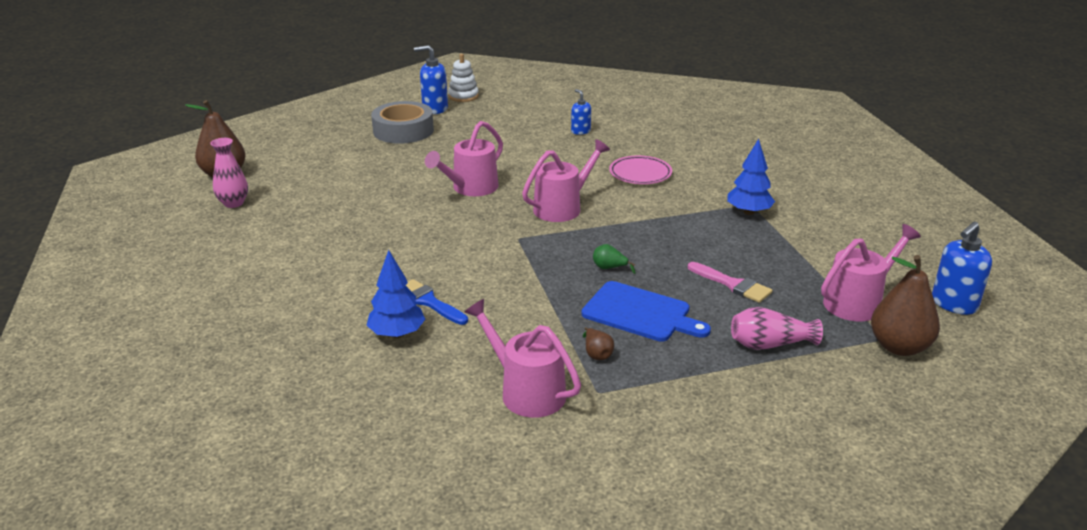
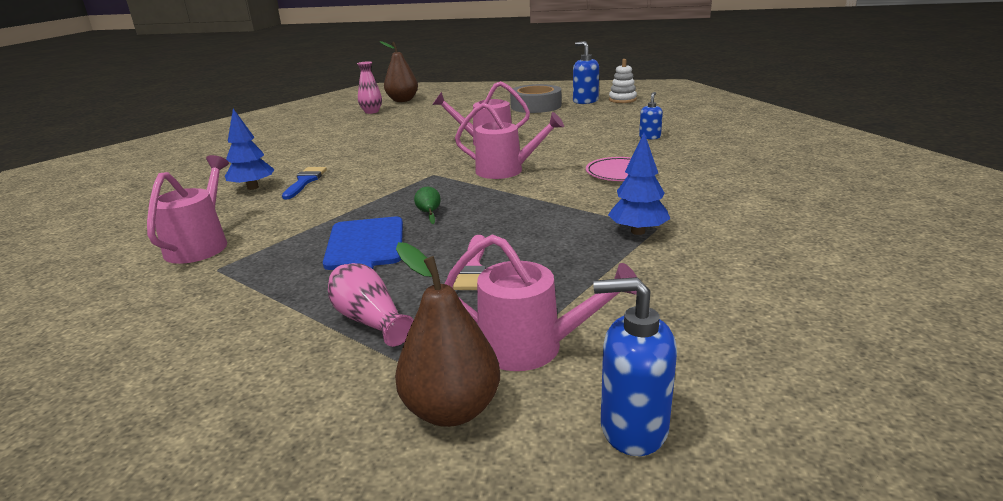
camera: 55 degrees right, 5 degrees down
brown pear [583,327,614,360] -> none

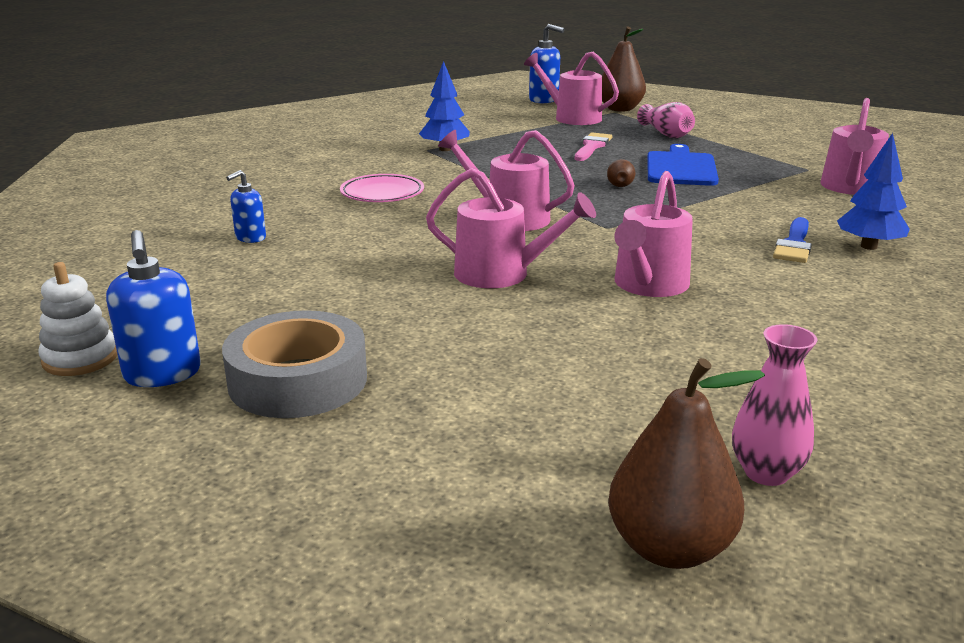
camera: 165 degrees left, 0 degrees up
green pear [414,187,441,224] -> brown pear [607,159,635,187]
none -> pink watering can [614,171,693,297]

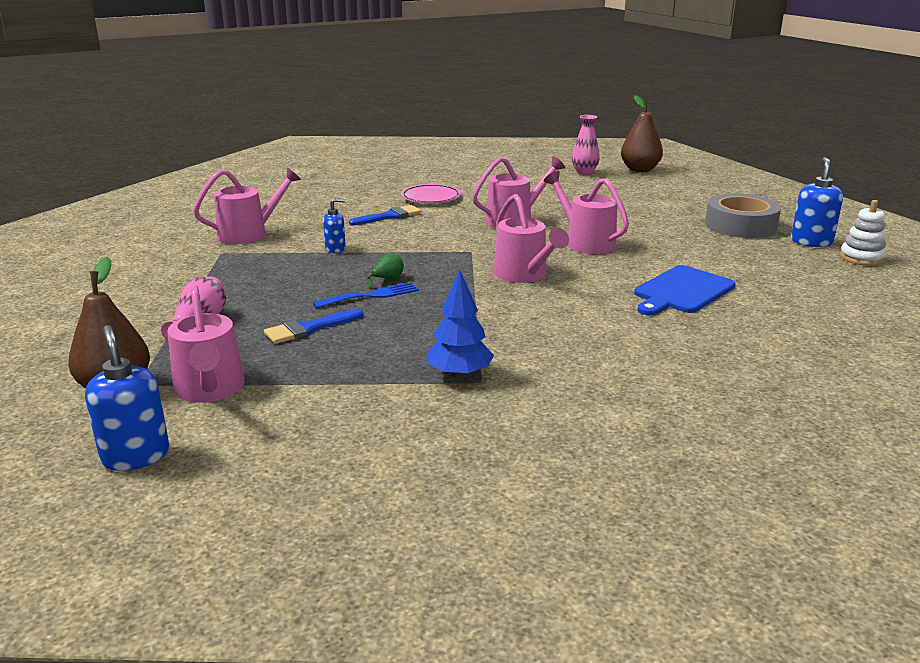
camera: 145 degrees left, 0 degrees up
blue soap dispenser [226,170,266,243] -> blue soap dispenser moved to [323,198,346,253]
pink plate [340,174,424,202] -> pink plate moved to [401,184,461,203]
pink brush [575,132,612,161] -> blue brush [264,309,364,344]
brown pear [607,159,635,187] -> green pear [368,253,404,288]
blue cutting board [647,144,719,186] -> blue cutting board moved to [634,265,736,316]
blue tree [837,133,910,250] -> none
none -> blue fork [313,282,419,308]

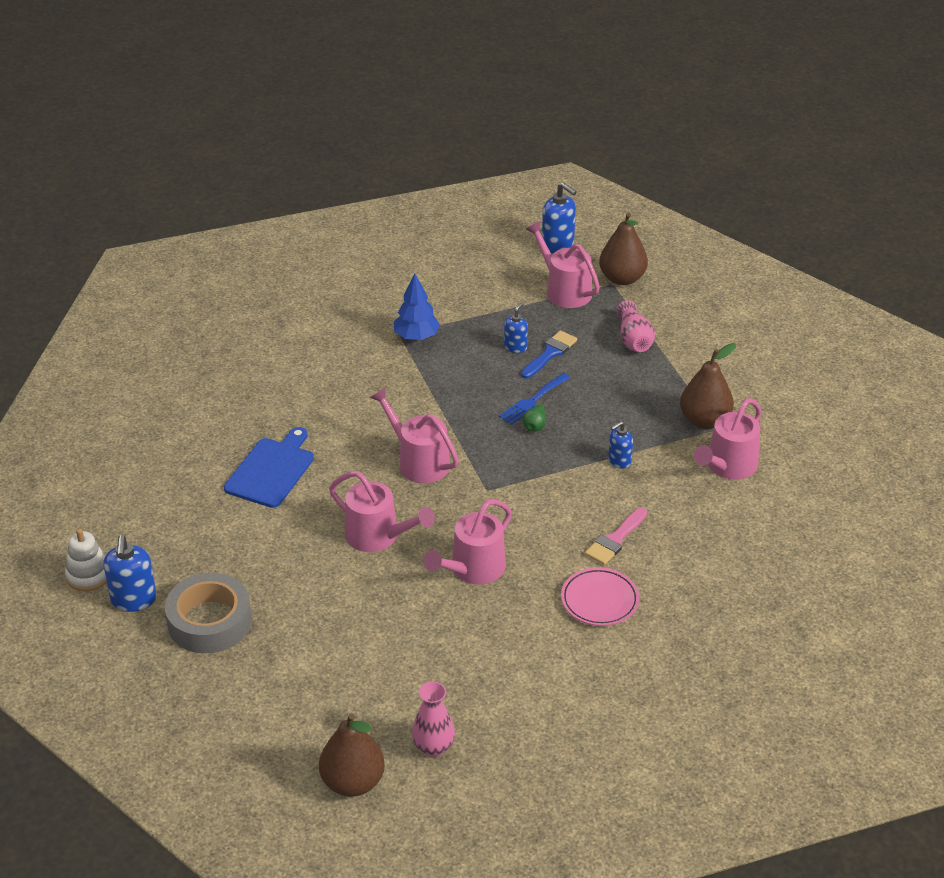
camera: 160 degrees right, 15 degrees up
blue brush [349,205,421,226] -> pink brush [585,508,647,565]
none -> blue soap dispenser [504,302,528,353]
none -> brown pear [680,343,736,429]

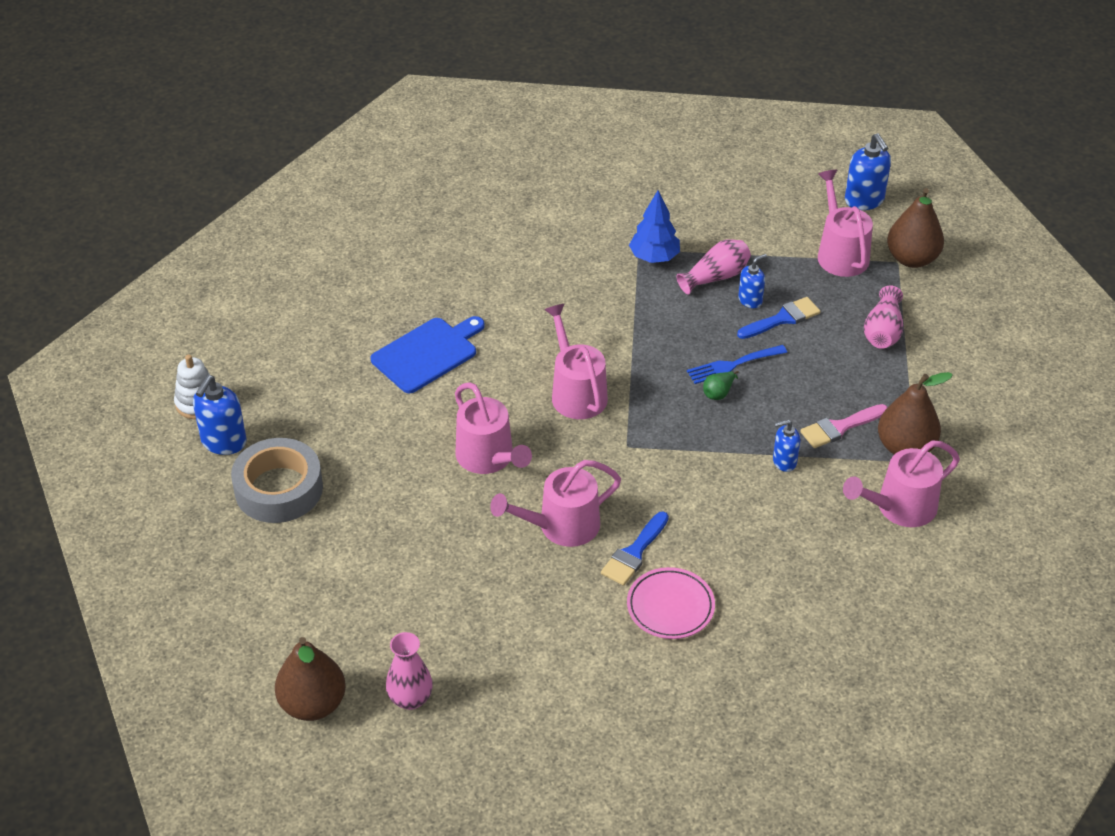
camera: 25 degrees right, 5 degrees up
pink brush [585,508,647,565] -> pink brush moved to [800,404,888,448]
none -> blue brush [601,511,669,586]
none -> pink vase [676,239,751,295]

